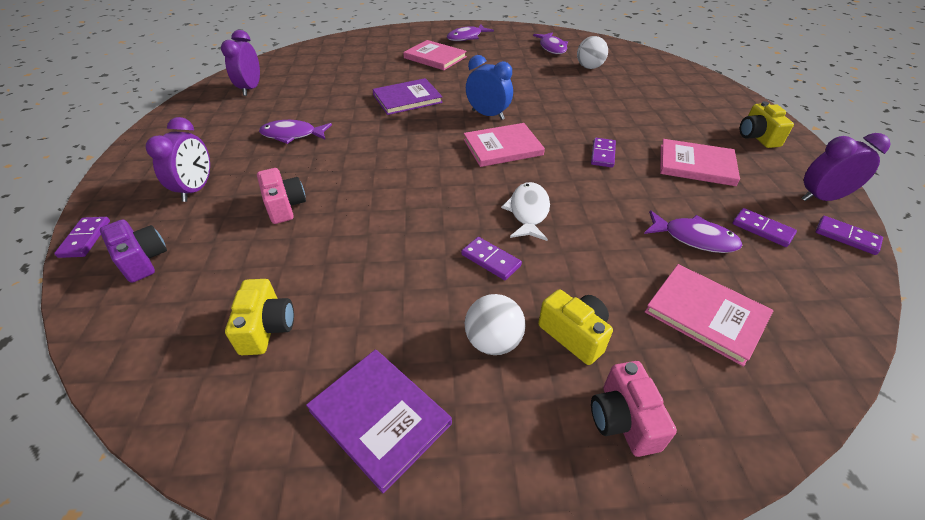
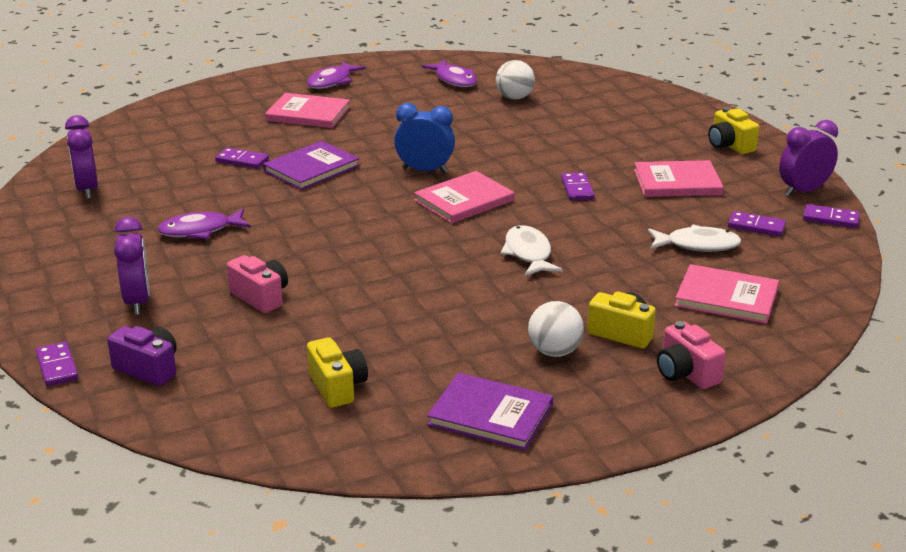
camera: 20 degrees left, 15 degrees down
purple domino [461,237,522,280] -> purple domino moved to [215,148,269,169]
purple fish [644,210,742,253] -> white fish [648,224,741,252]

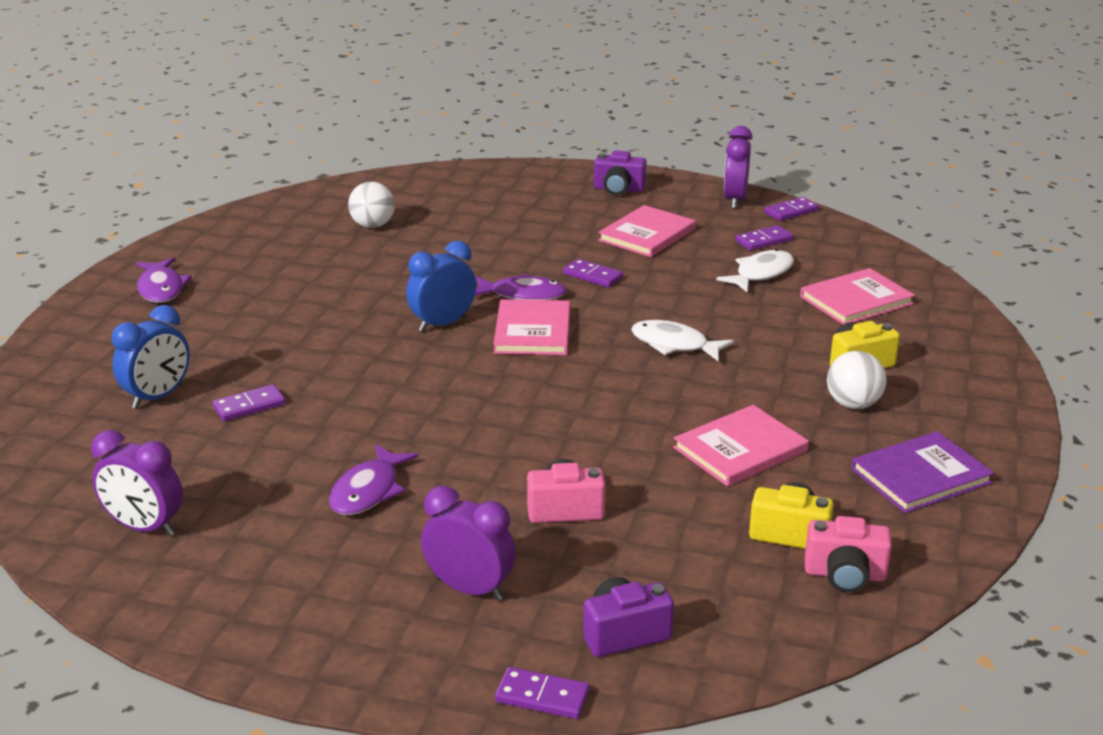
camera: 50 degrees left, 0 degrees up
purple book [263,141,360,190] -> none
pink book [265,93,350,128] -> pink book moved to [673,405,809,486]
purple fish [422,60,477,87] -> purple fish moved to [475,274,567,300]
pink camera [657,321,726,389] -> pink camera moved to [805,516,892,593]
yellow camera [708,107,759,154] -> purple camera [594,150,647,195]
none -> blue clock [112,305,190,409]

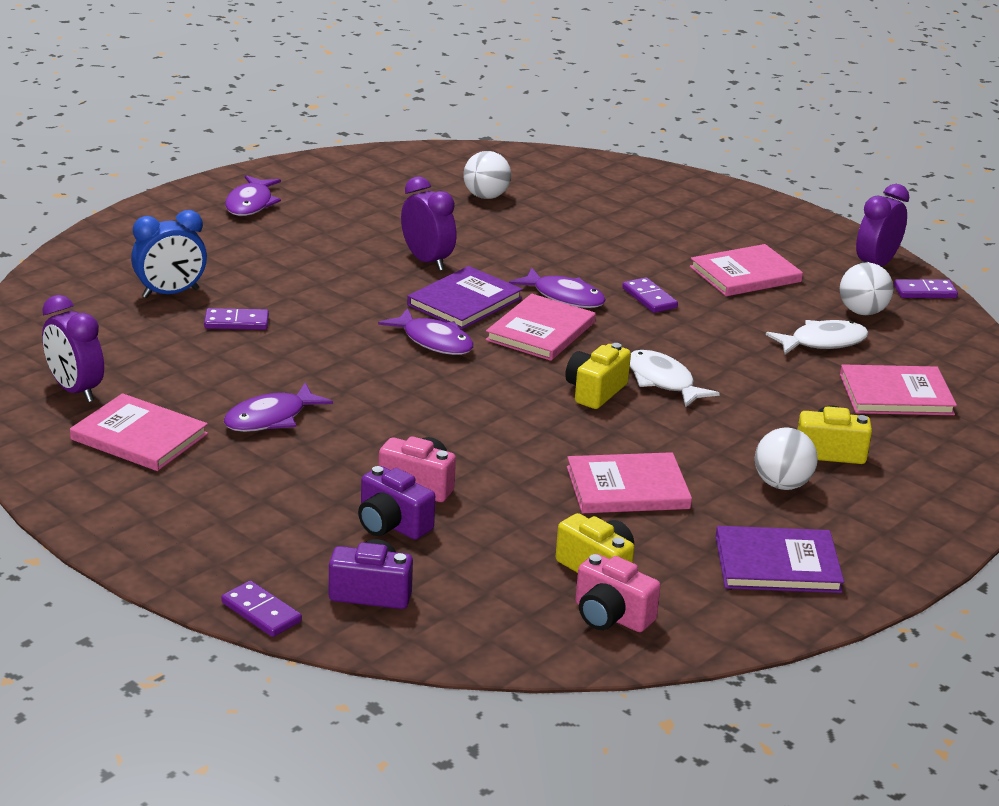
camera: 25 degrees right, 0 degrees up
blue clock [406,241,476,332] -> purple book [407,266,523,330]
purple clock [421,486,516,601] -> purple clock moved to [401,176,456,271]
purple camera [594,150,647,195] -> purple camera moved to [358,466,435,540]
purple domino [735,225,793,250] -> white ball [840,262,893,315]
none -> pink book [70,393,208,471]
none -> purple fish [378,308,474,355]
none -> yellow camera [565,343,631,409]

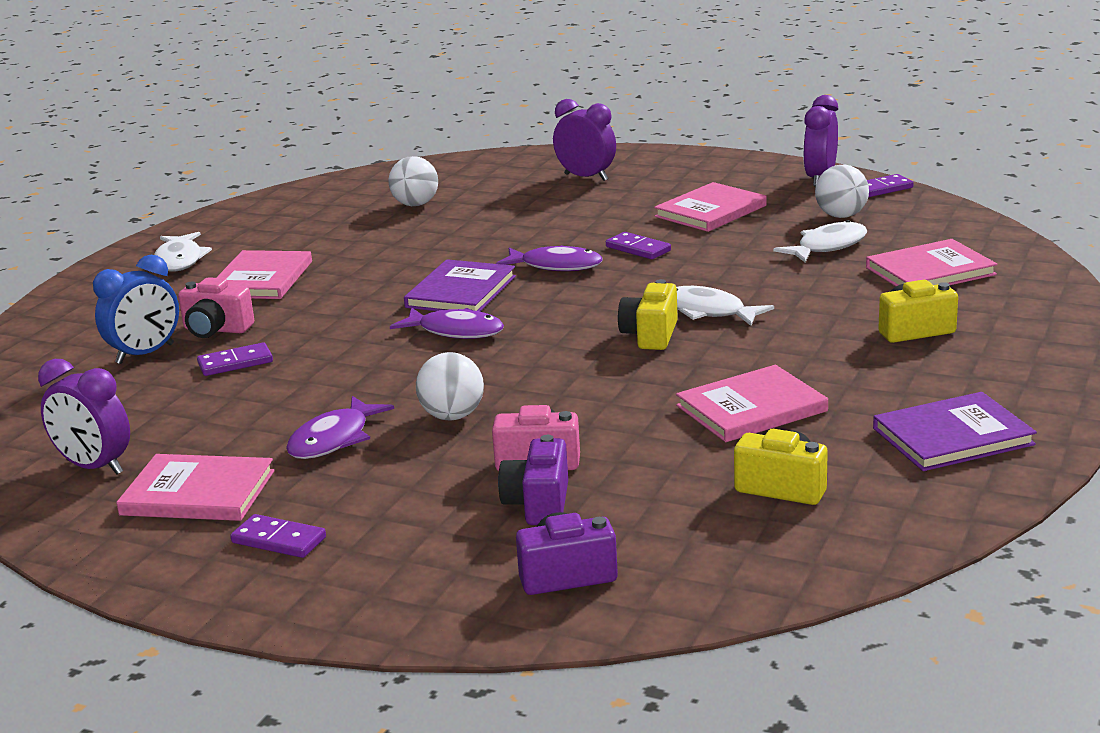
camera: 15 degrees left, 5 degrees down
purple domino [221,581,302,637] -> purple domino moved to [231,514,326,558]
purple fish [225,175,281,216] -> white fish [154,232,212,272]
purple camera [358,466,435,540] -> purple camera turned 75 degrees clockwise [498,435,568,525]
purple clock [401,176,456,271] -> purple clock moved to [553,99,616,181]
pink book [486,294,596,361] -> pink book moved to [216,250,312,299]
pink camera [576,554,661,632] -> pink camera moved to [178,277,254,338]
white ball [755,428,818,490] -> white ball moved to [416,352,484,420]

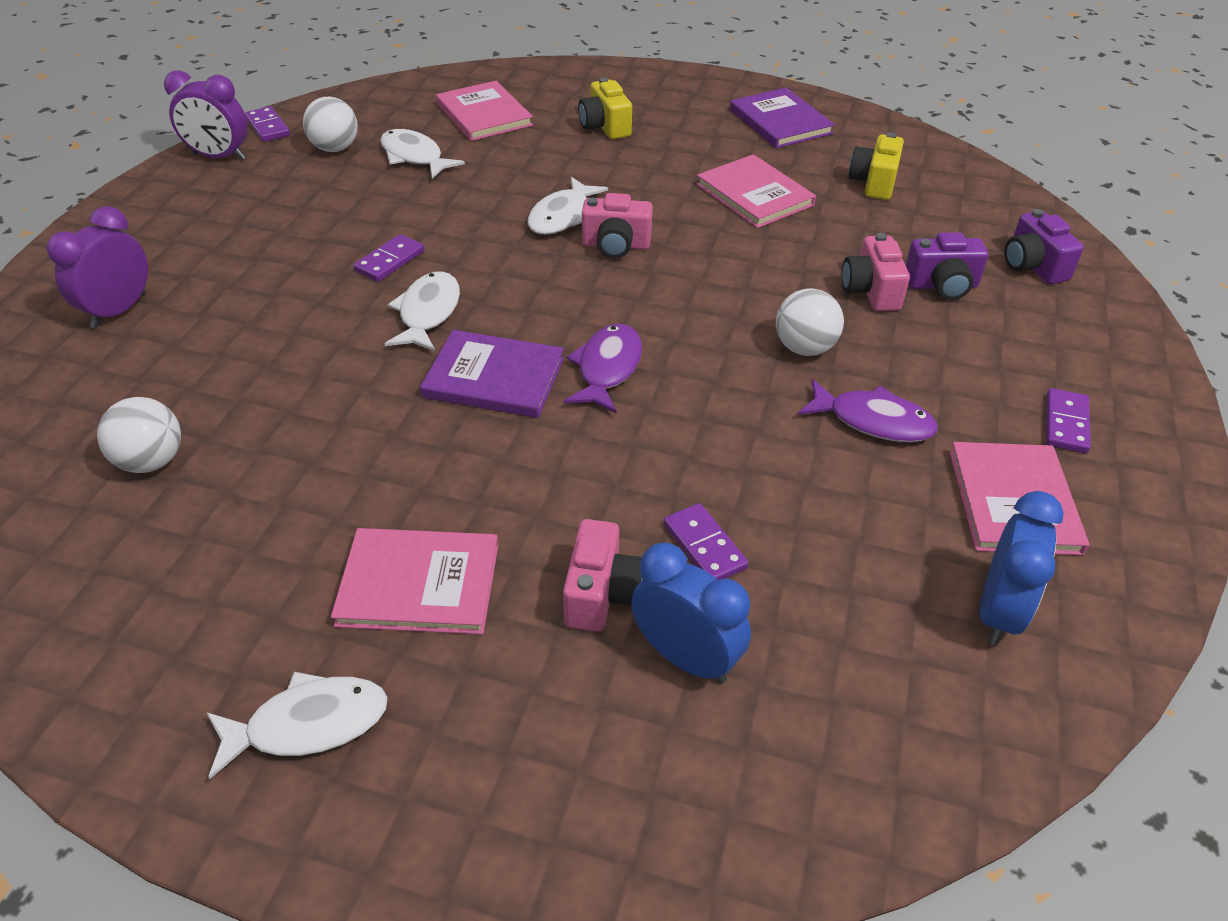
camera: 100 degrees left, 20 degrees up
purple clock [38,359,130,475] -> blue clock [980,491,1064,645]
purple fish [496,245,602,271] -> white fish [385,271,460,351]
yellow camera [618,279,678,350] -> pink camera [582,193,653,258]
pink book [654,182,767,232] -> none

